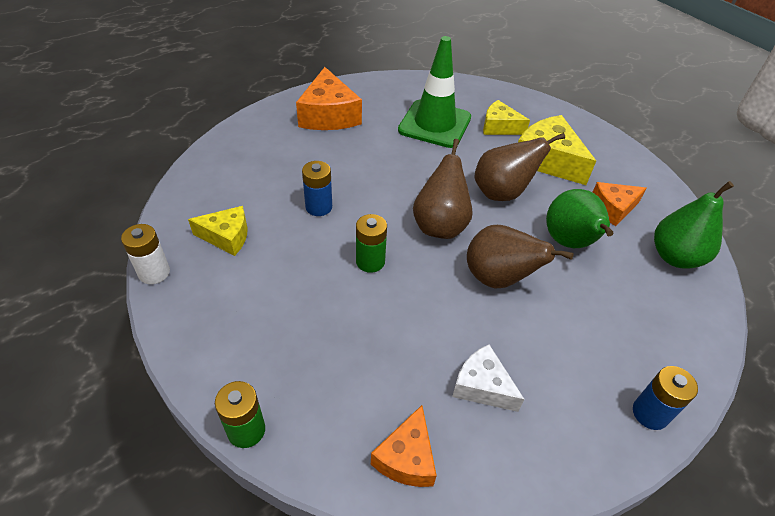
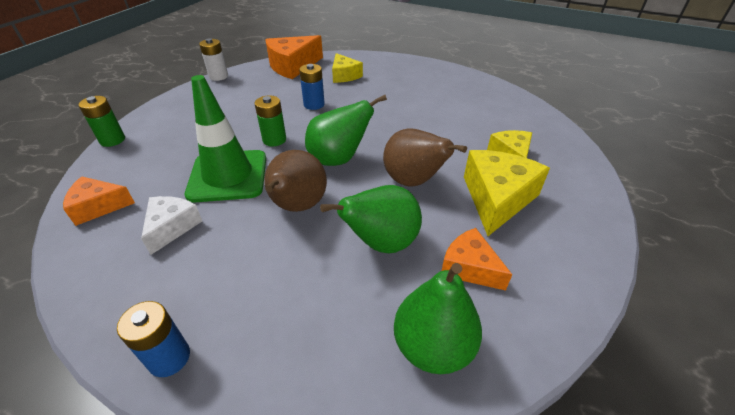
camera: 65 degrees right, 5 degrees down
yellow cheese [188,206,248,256] -> yellow cheese moved to [332,53,363,83]
orange cheese [296,67,362,130] -> orange cheese moved to [265,35,323,79]
green traffic cone [398,36,471,148] -> green traffic cone moved to [185,75,266,202]
brown pear [413,139,473,239] -> green pear [305,95,387,166]

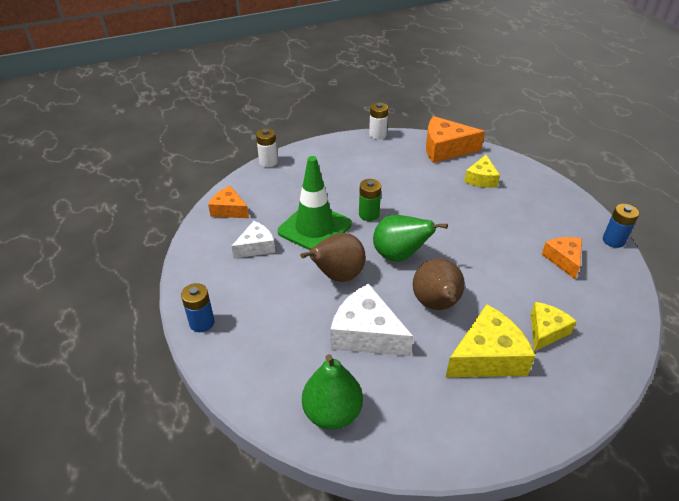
camera: 40 degrees right, 0 degrees up
green battery [78,96,125,147] -> white battery [256,128,278,167]
blue battery [299,64,325,110] -> blue battery moved to [603,204,639,248]
green pear [320,185,422,254] -> white cheese [331,283,413,356]
orange cheese [442,228,512,291] -> orange cheese moved to [542,237,582,279]

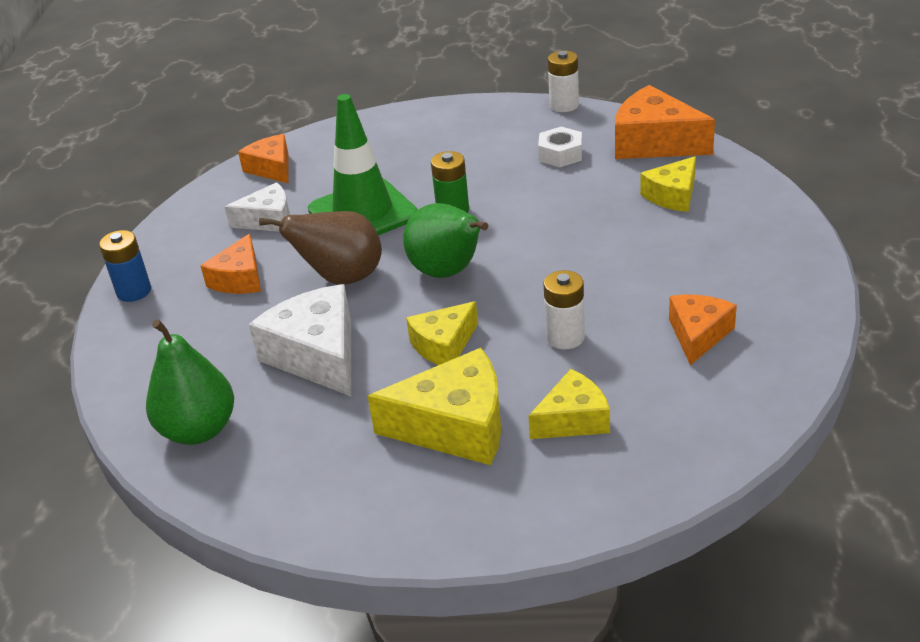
camera: 30 degrees right, 5 degrees down
white battery [256,128,278,167] -> white battery moved to [543,270,585,349]
brown pear [413,258,465,310] -> yellow cheese [406,301,478,365]
blue battery [603,204,639,248] -> none
none -> orange cheese [200,234,261,294]
none -> white nut [538,127,582,167]

